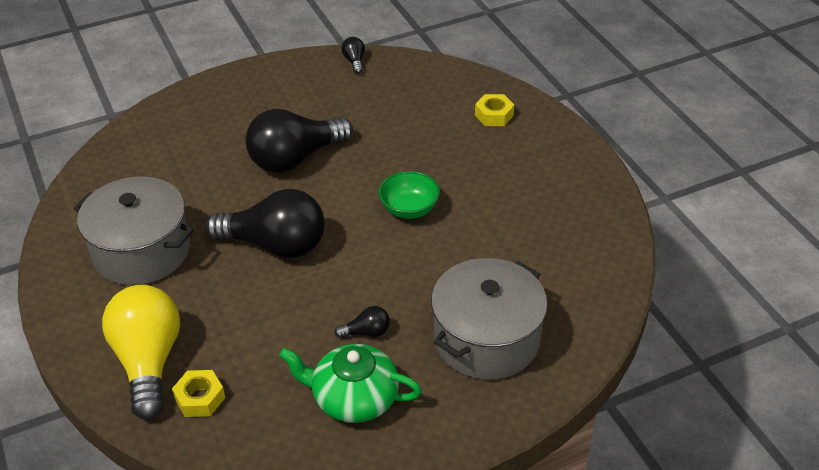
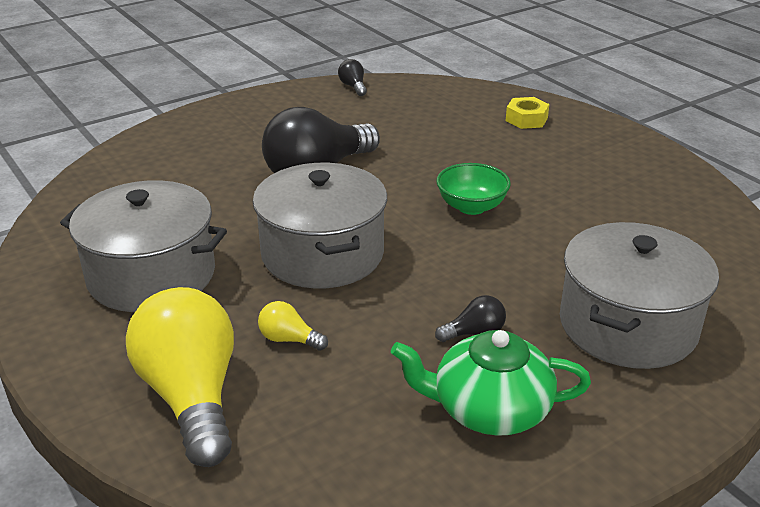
camera: 10 degrees left, 10 degrees down
yellow nut [172,370,225,417] -> none
black light bulb [205,189,325,258] -> grey pot [253,163,387,288]
none -> yellow light bulb [258,301,328,351]

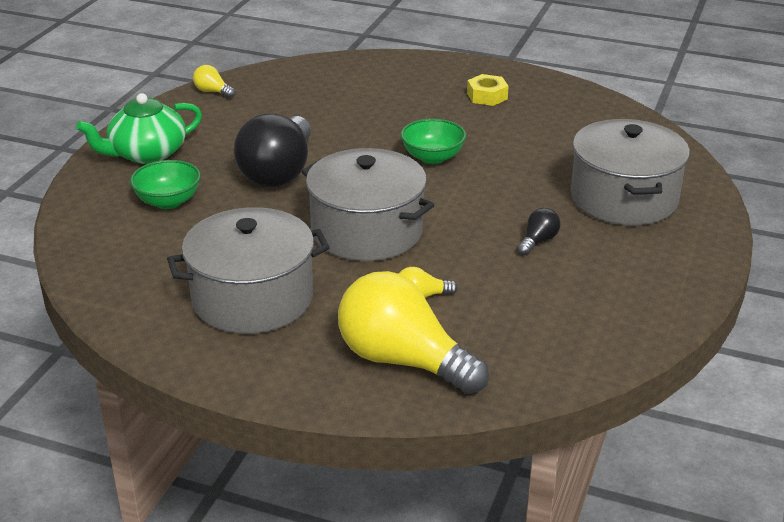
camera: 35 degrees left, 0 degrees up
black light bulb [338,59,367,96] -> yellow light bulb [193,65,235,98]
green teapot [391,330,591,436] -> green teapot moved to [76,93,202,164]
yellow nut [506,97,549,129] -> yellow nut moved to [467,74,509,106]
none -> green bowl [130,160,201,209]

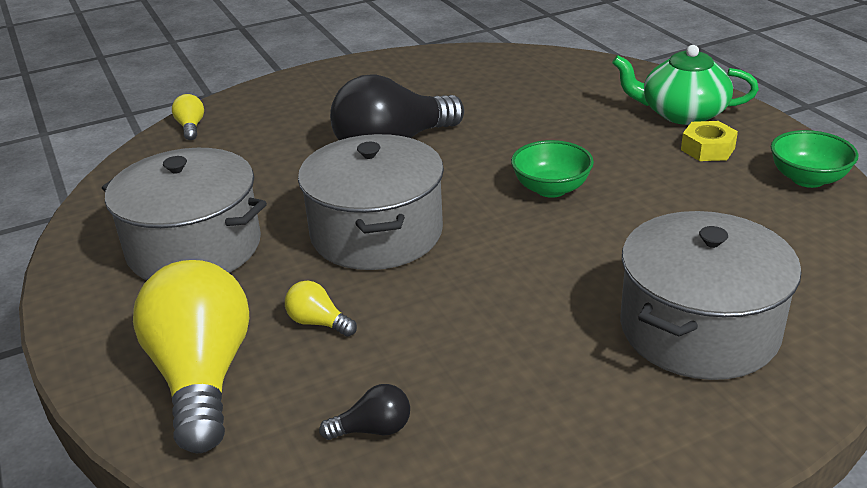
camera: 45 degrees right, 0 degrees up
green teapot [76,93,202,164] -> green teapot moved to [612,45,759,125]
green bowl [130,160,201,209] -> green bowl moved to [771,130,858,188]
yellow light bulb [193,65,235,98] -> yellow light bulb moved to [172,94,204,140]
black light bulb [517,208,561,255] -> black light bulb moved to [319,384,410,440]

